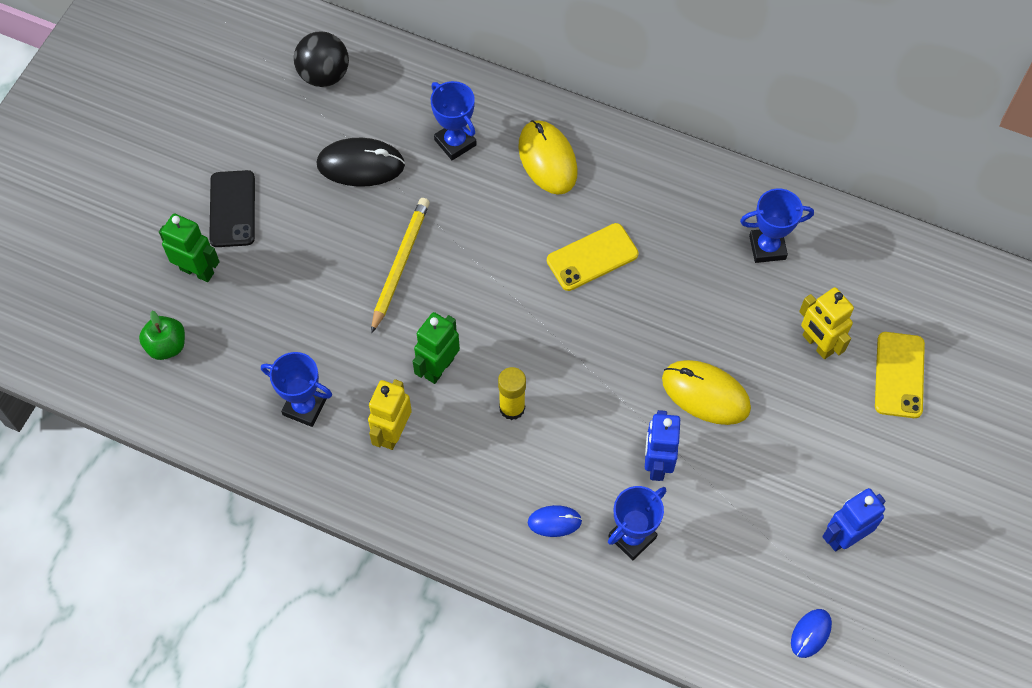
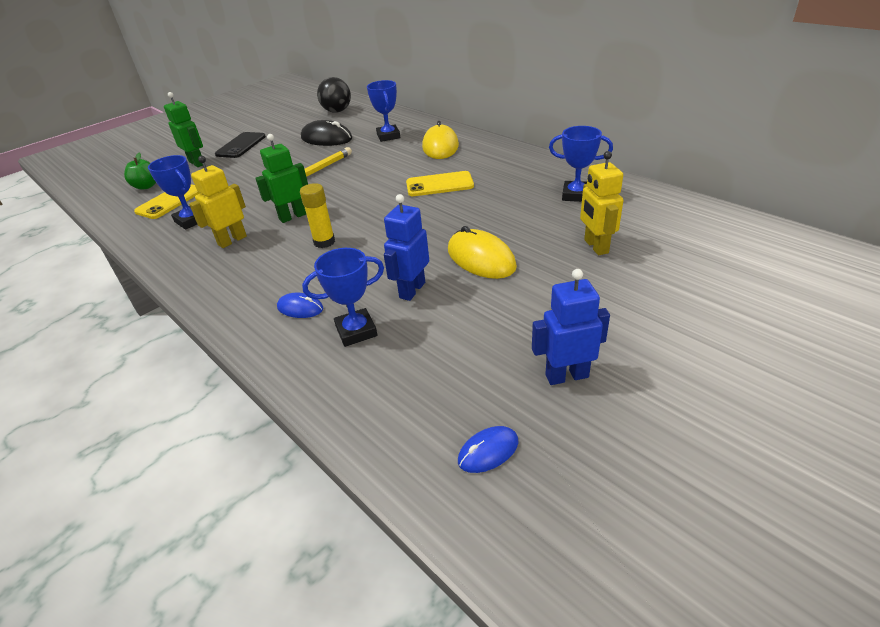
camera: 25 degrees right, 25 degrees down
yellow phone [875,332,925,418] -> yellow phone moved to [134,184,200,219]

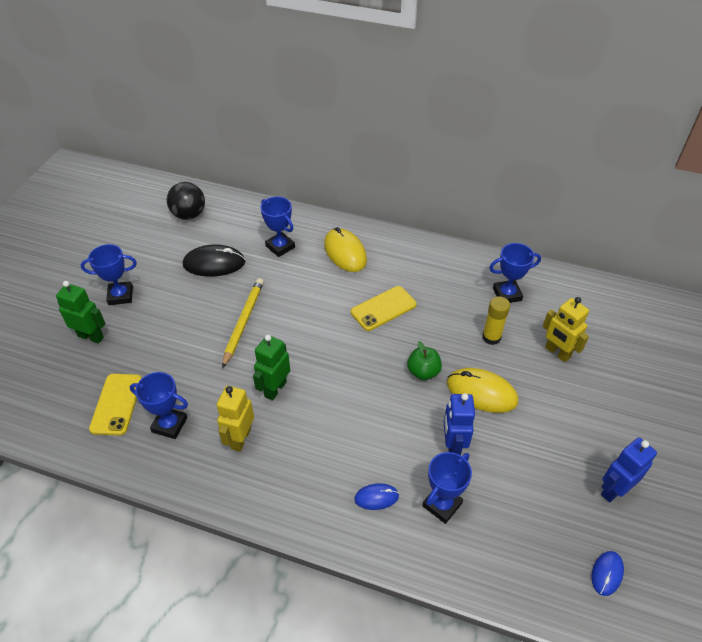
camera: 30 degrees left, 10 degrees up
green apple [124,153,156,189] -> green apple moved to [407,341,442,380]
black phone [215,132,266,158] -> blue trophy [81,244,137,305]
yellow glue stick [300,183,335,248] -> yellow glue stick moved to [482,296,510,345]

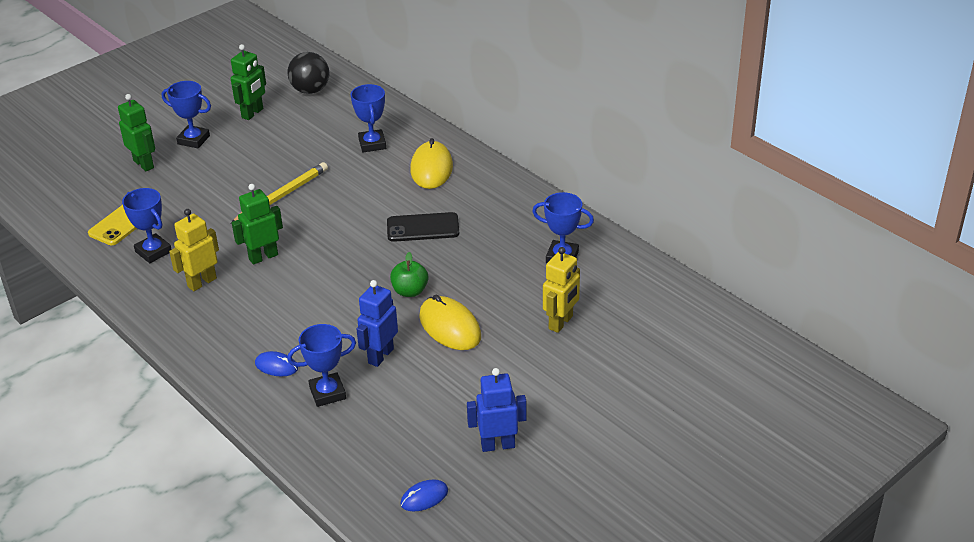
camera: 30 degrees right, 10 degrees down
black mouse [183,244,246,277] -> none
yellow phone [351,286,417,331] -> black phone [387,212,459,242]
yellow glue stick [482,296,510,345] -> none
yellow robot [543,297,589,362] -> yellow robot turned 135 degrees counterclockwise [543,247,580,333]
none -> green robot [231,44,266,120]

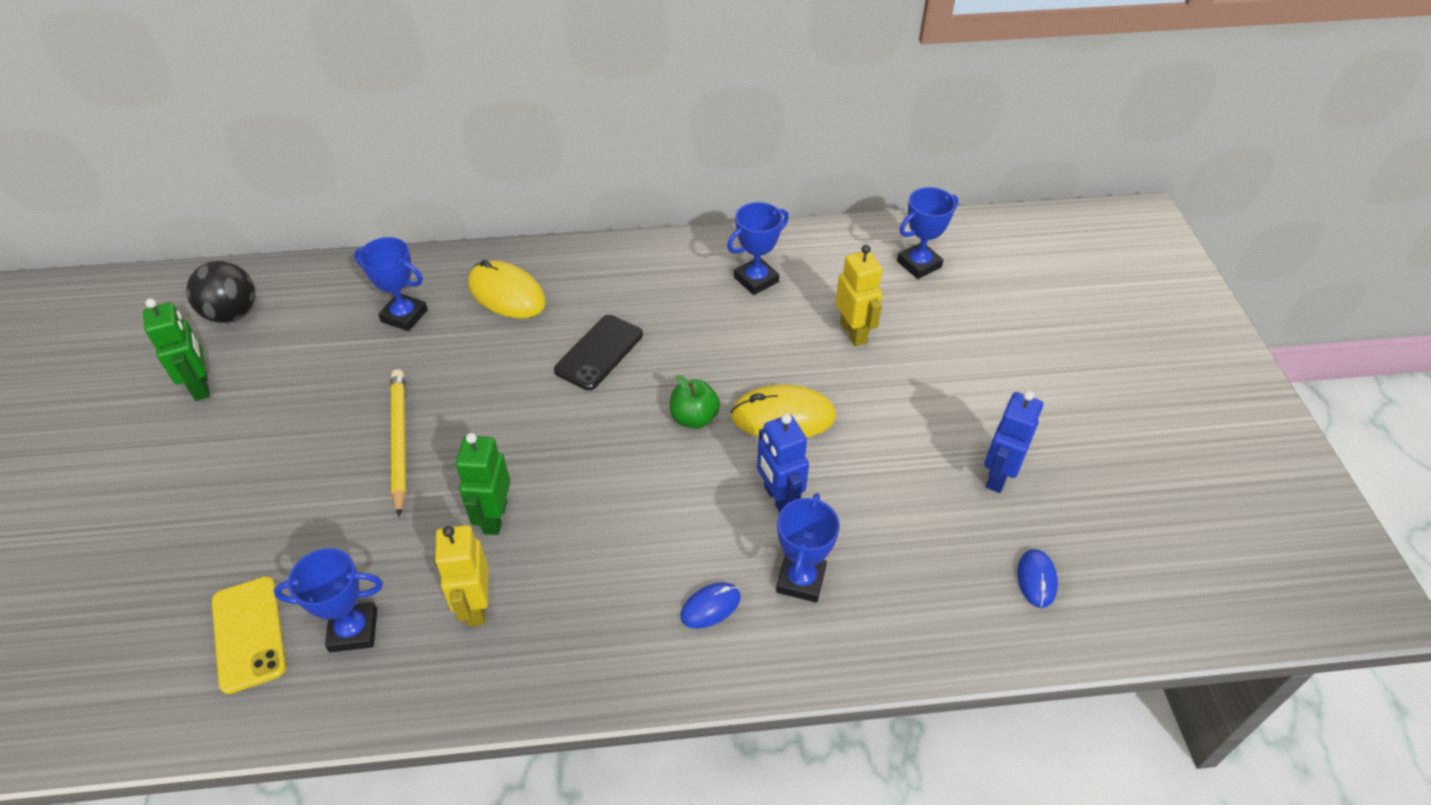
camera: 55 degrees left, 10 degrees up
green robot [118,94,155,171] -> none
blue trophy [162,81,211,148] -> blue trophy moved to [897,187,959,279]

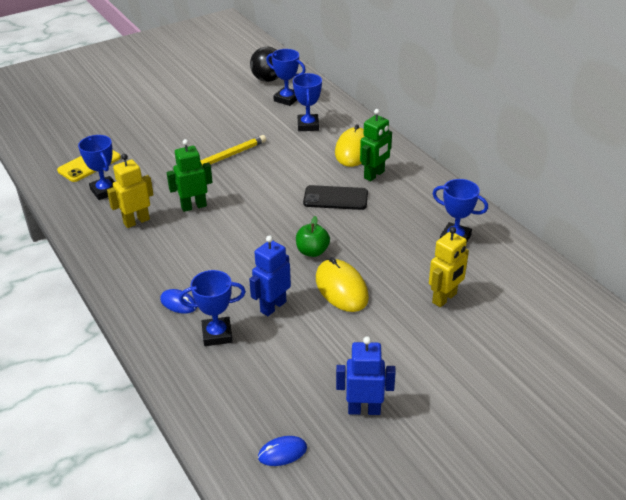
camera: 65 degrees right, 10 degrees down
green robot [143,299,210,401] -> green robot moved to [360,109,392,181]
blue trophy [897,187,959,279] -> blue trophy moved to [266,49,306,106]

